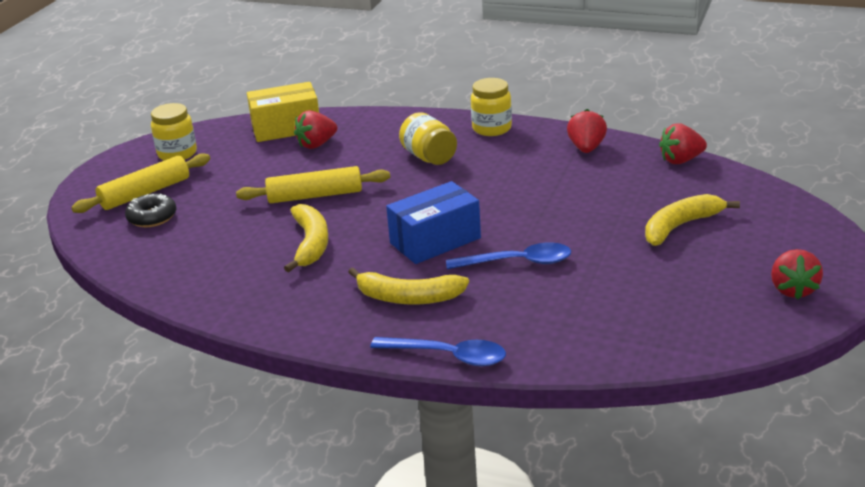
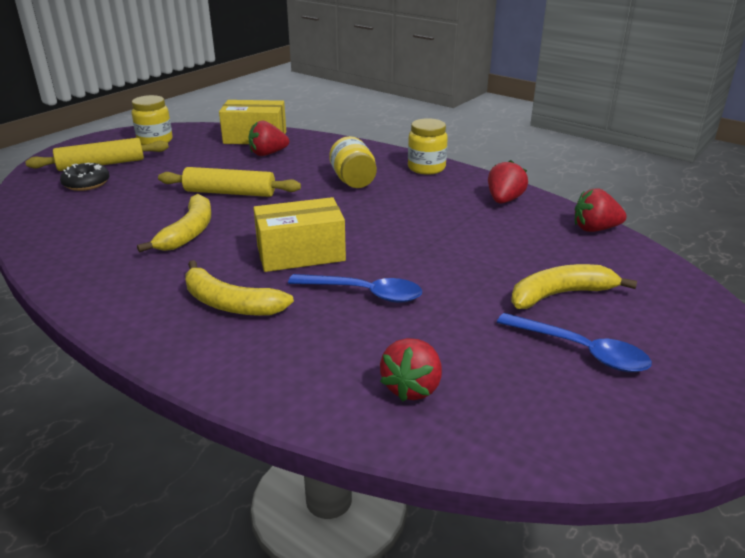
camera: 15 degrees right, 0 degrees up
blue spoon [370,337,506,366] -> blue spoon moved to [497,313,652,372]
blue box [386,181,481,264] -> yellow box [253,197,346,272]
red strawberry [771,249,823,299] -> red strawberry moved to [380,338,442,401]

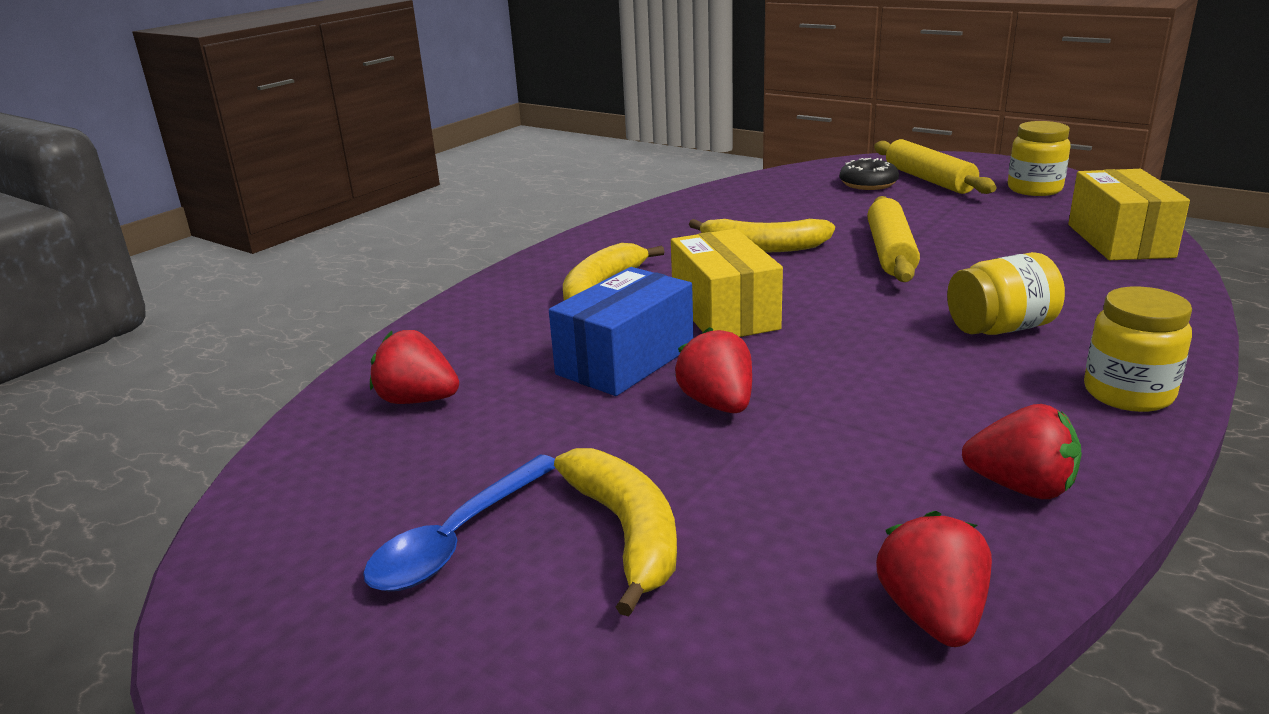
camera: 90 degrees right, 5 degrees down
red strawberry [249,120,289,156] -> red strawberry moved to [675,327,752,413]
blue spoon [288,274,422,303] -> blue box [549,267,693,396]

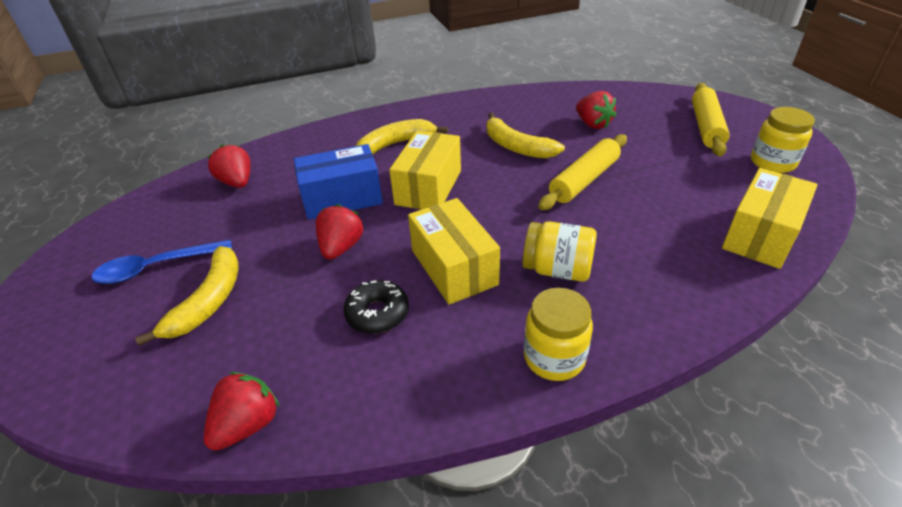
camera: 35 degrees right, 15 degrees up
black donut [840,158,899,190] -> black donut moved to [343,280,409,334]
red strawberry [962,404,1082,499] -> red strawberry moved to [576,91,616,129]
none -> yellow box [408,198,500,305]

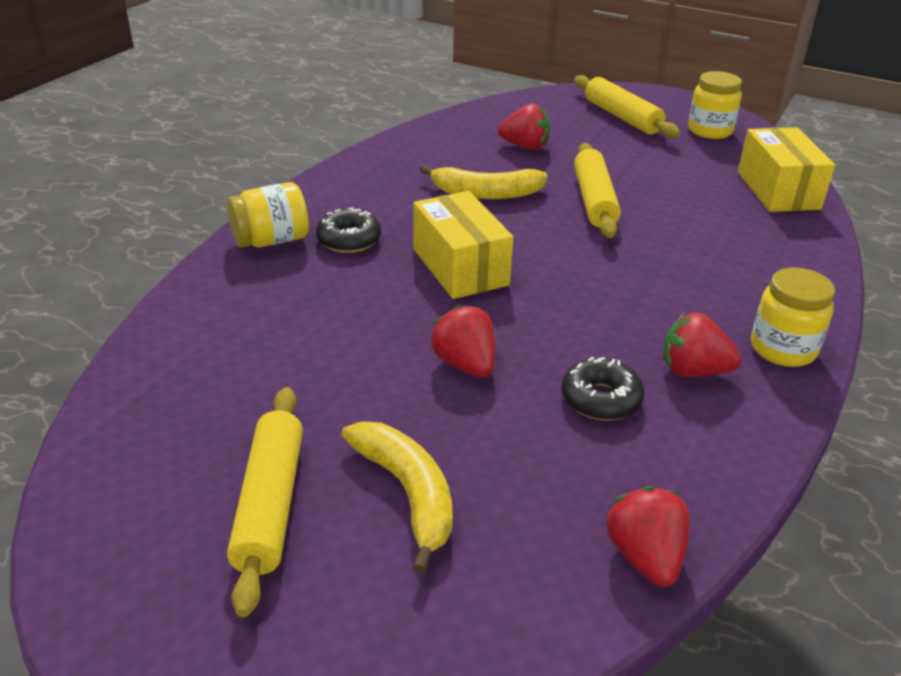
camera: 45 degrees left, 5 degrees down
blue spoon [91,240,232,284] -> yellow rolling pin [227,387,303,617]
red strawberry [208,144,251,188] -> red strawberry moved to [663,313,742,377]
blue box [294,144,383,220] -> none
yellow banana [355,119,448,155] -> black donut [316,207,381,253]
yellow box [408,198,500,305] -> none
yellow jar [523,221,597,282] -> yellow jar moved to [227,182,309,248]

